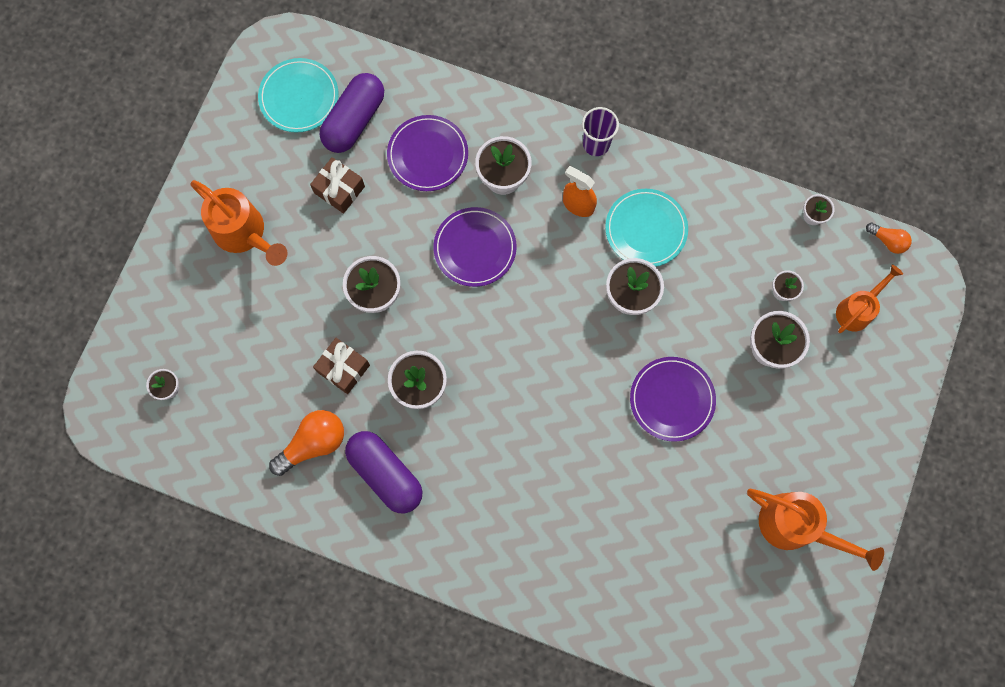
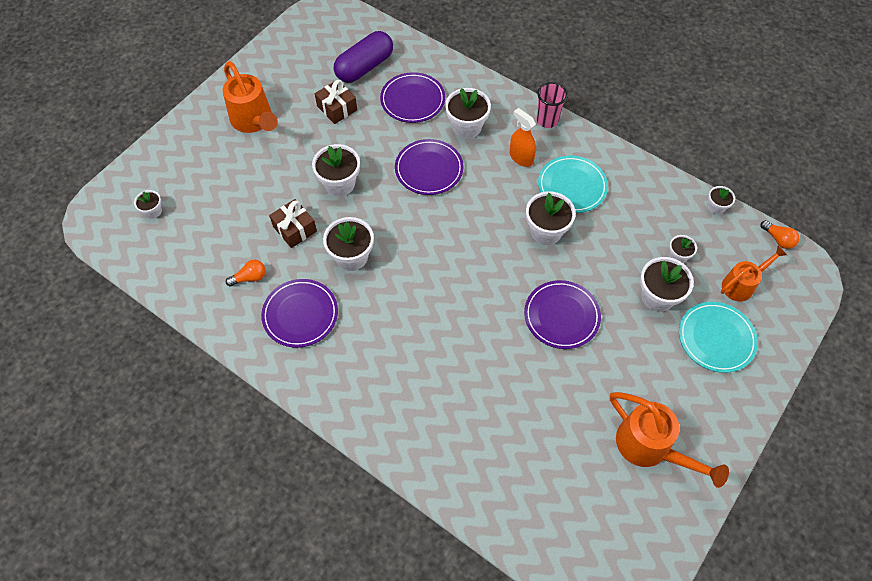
camera: 15 degrees right, 15 degrees down
turquoise plate [258,58,339,133] -> turquoise plate moved to [679,302,758,373]
orange light bulb [269,410,344,476] -> orange light bulb [226,260,266,286], size x0.57
purple capsule [345,431,423,513] -> purple plate [261,279,338,348]
purple cup [582,107,619,156] -> pink cup [537,82,568,128]

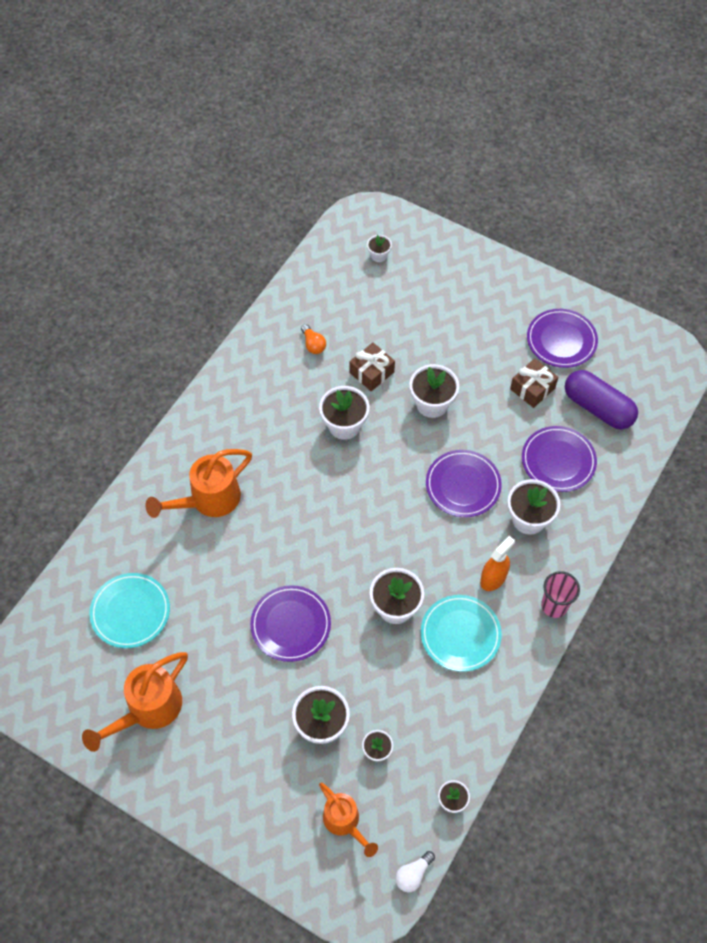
camera: 85 degrees right, 0 degrees up
orange watering can [223,61,278,133] -> orange watering can moved to [145,449,252,518]
purple plate [261,279,338,348] -> purple plate moved to [527,309,598,368]
turquoise plate [679,302,758,373] -> turquoise plate moved to [89,573,170,648]
orange light bulb [760,220,799,249] -> white light bulb [395,851,435,892]

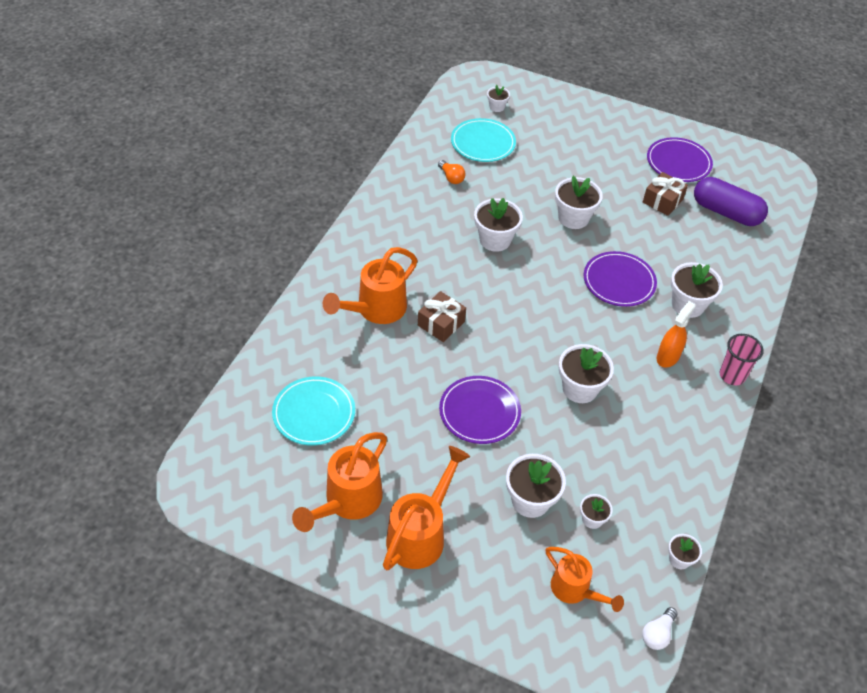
camera: 10 degrees left, 10 degrees down
brown gift [349,343,395,391] -> brown gift moved to [418,291,466,342]
turquoise plate [421,595,502,672] -> turquoise plate moved to [451,118,516,162]
purple plate [522,426,597,492] -> none
none -> orange watering can [383,446,470,570]

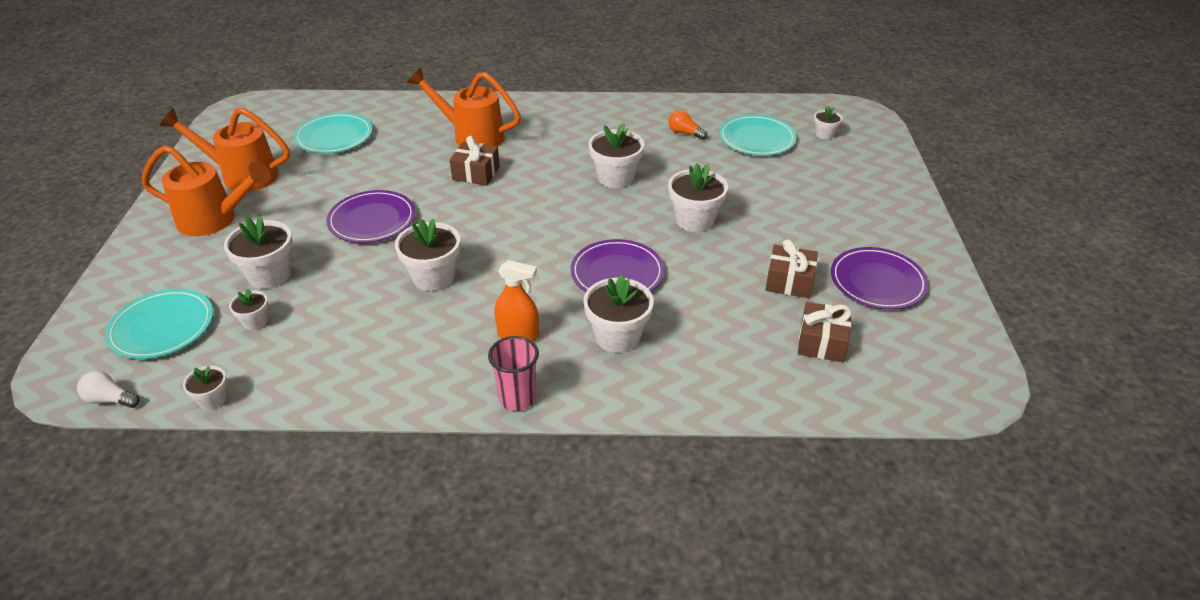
camera: 70 degrees right, 10 degrees down
orange light bulb [438,160,465,184] -> orange light bulb turned 90 degrees clockwise [668,110,707,140]
orange watering can [546,547,624,612] -> turquoise plate [105,289,213,359]
purple capsule [694,177,768,226] -> brown gift [798,302,852,362]

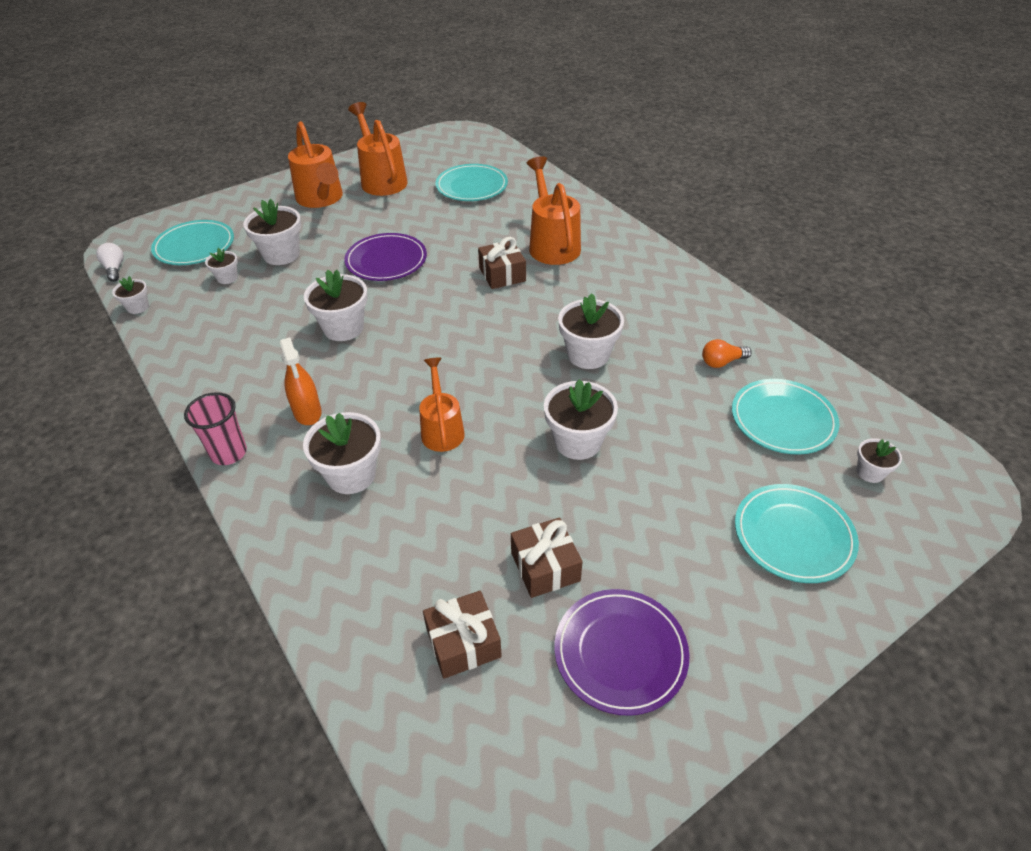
camera: 55 degrees right, 5 degrees up
purple plate [571,239,665,292] -> orange watering can [419,358,465,452]
orange light bulb [668,110,707,140] -> orange light bulb turned 105 degrees counterclockwise [702,339,752,368]
none -> turquoise plate [735,484,859,583]

